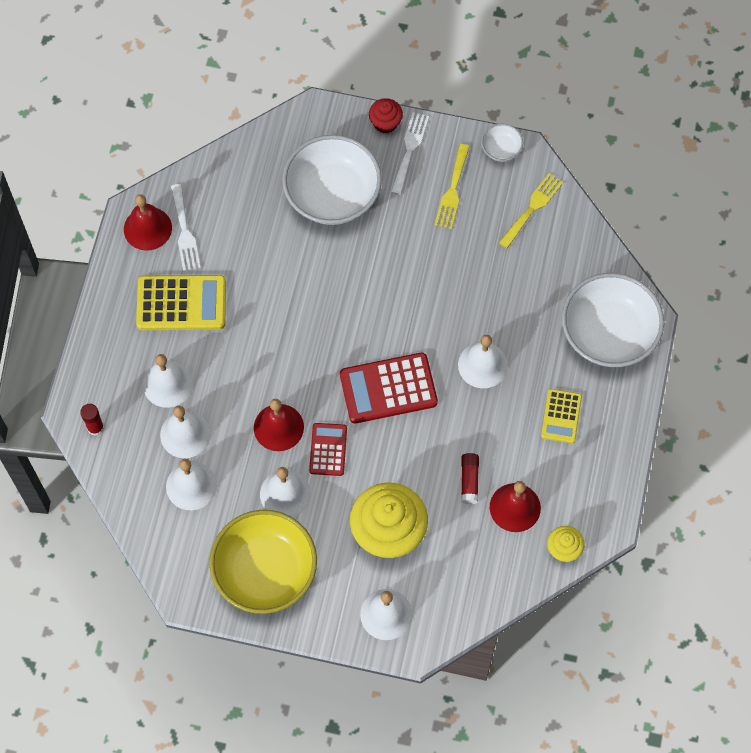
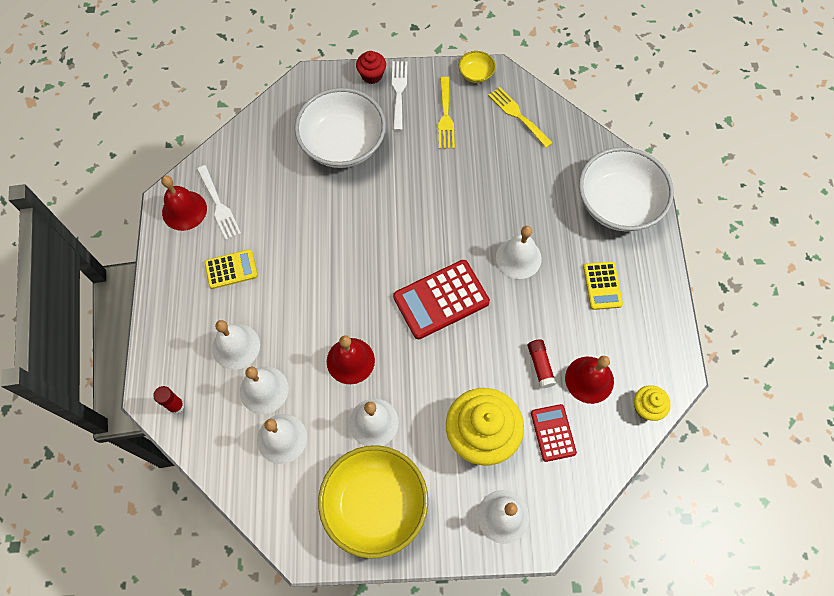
camera: 15 degrees left, 0 degrees up
yellow calculator [136,275,226,330] -> yellow calculator [204,249,258,289], size x0.59
red calculator [309,423,347,476] -> red calculator moved to [531,404,577,462]
white bowl [481,124,523,162] -> yellow bowl [459,51,496,83]
yellow fork [499,173,563,249] -> yellow fork turned 60 degrees counterclockwise [488,87,553,148]

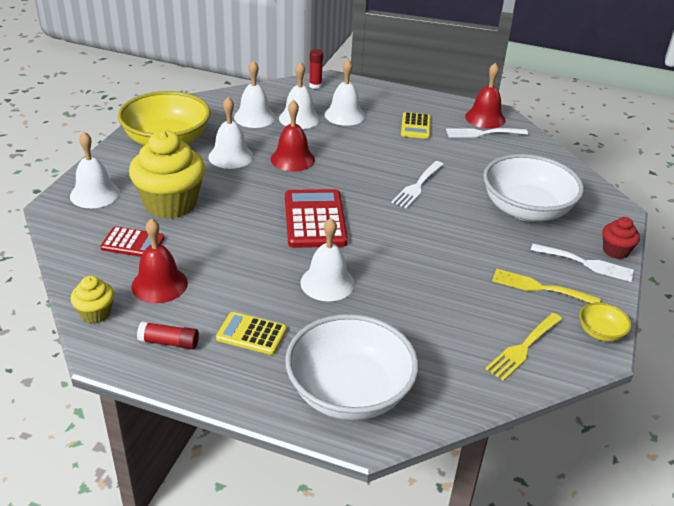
camera: 110 degrees right, 30 degrees down
yellow fork [488,87,553,148] -> yellow fork turned 150 degrees clockwise [485,313,562,381]
red glue stick [528,339,556,388] -> red glue stick moved to [137,322,199,349]
none -> white fork [391,161,444,208]

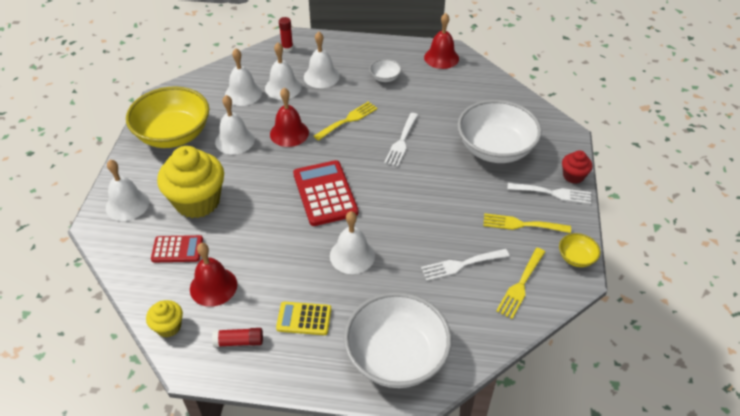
camera: 10 degrees left, 10 degrees up
yellow calculator [401,112,431,139] -> white bowl [369,59,401,82]
white fork [446,128,528,138] -> white fork moved to [421,249,509,281]
none -> yellow fork [314,101,378,141]

